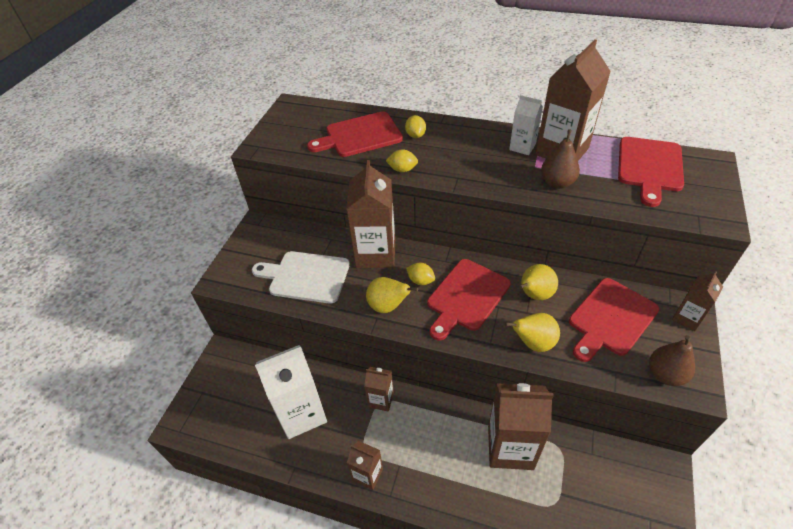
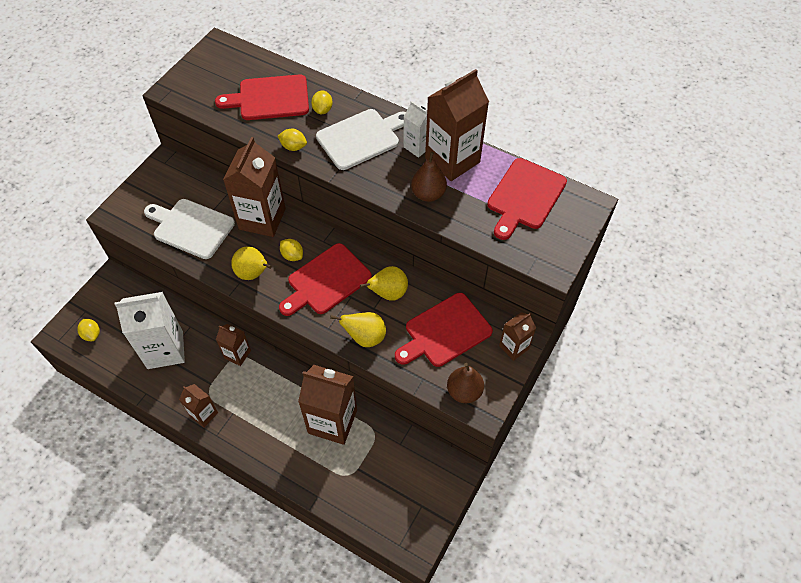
camera: 10 degrees right, 10 degrees up
none -> yellow lemon [77,319,100,341]
none -> white cutting board [316,109,406,170]

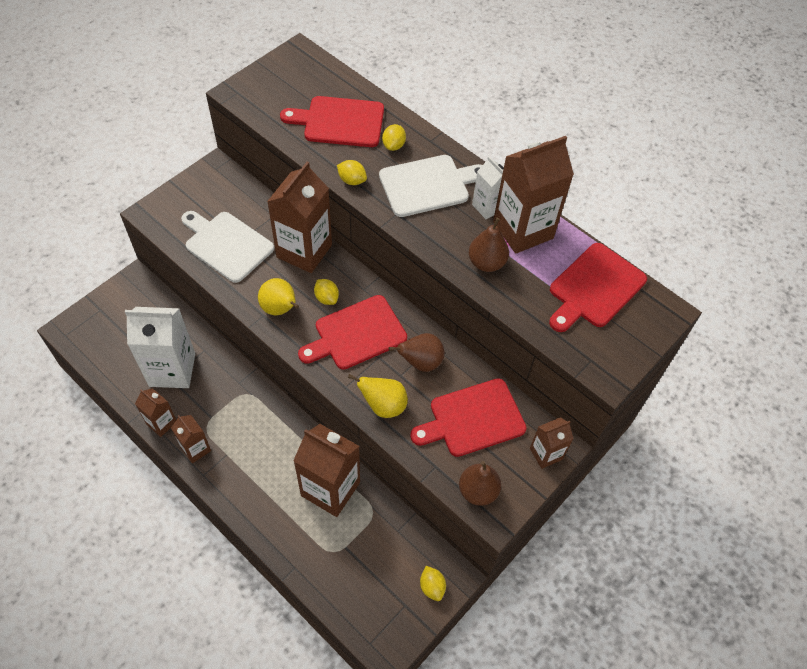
camera: 10 degrees right, 0 degrees up
yellow lemon [77,319,100,341] -> yellow lemon moved to [420,566,446,601]
brown carton [216,324,251,366] -> brown carton moved to [135,388,176,437]
yellow pear [360,266,408,300] -> brown pear [389,333,445,372]

